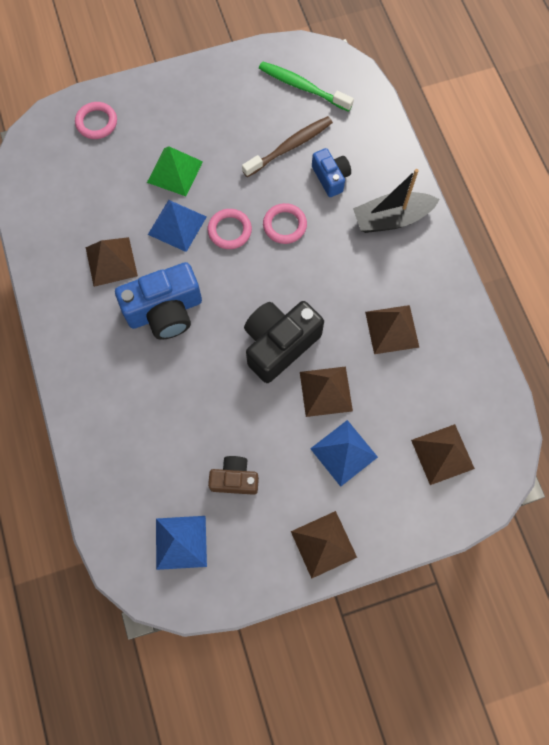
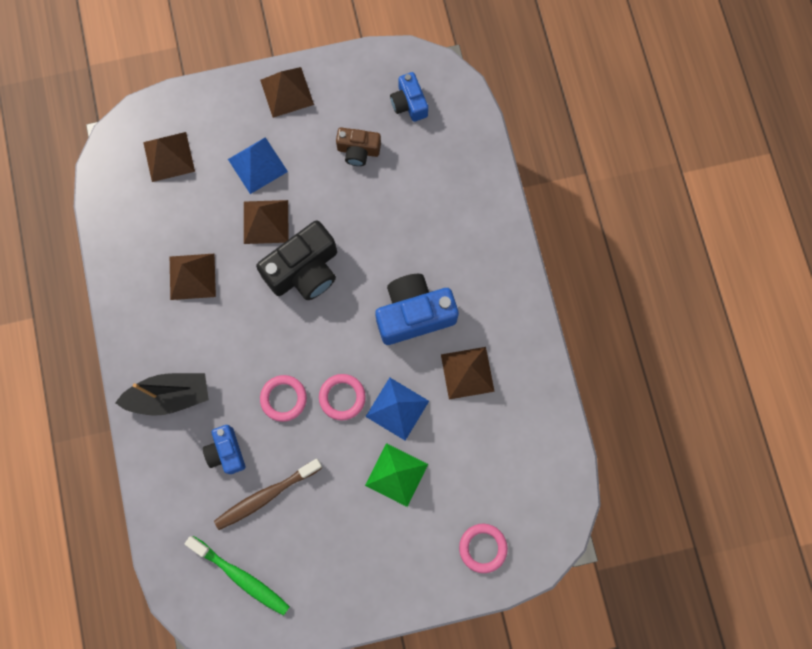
camera: 175 degrees left, 5 degrees up
blue pyramid [156,516,207,570] -> blue camera [390,72,428,122]

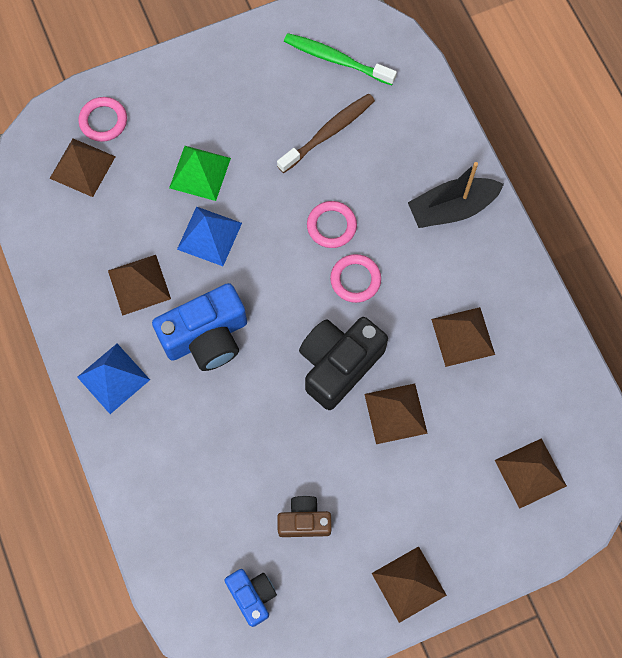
camera: 170 degrees right, 5 degrees down
blue camera [203,425,245,474] -> none
blue pyramid [228,137,288,194] -> blue pyramid moved to [77,344,150,414]
pink ring [319,374,366,420] -> pink ring moved to [330,254,381,303]
none -> brown pyramid [49,139,116,197]

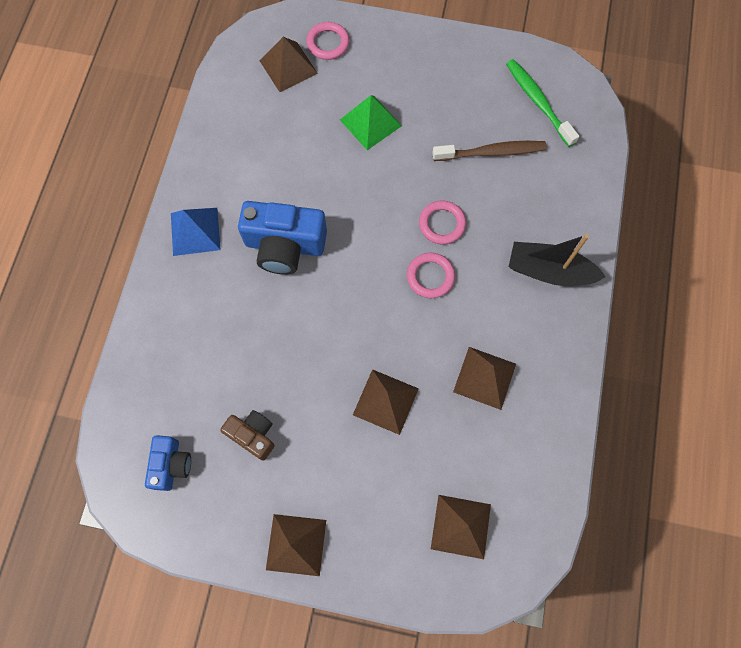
camera: 35 degrees right, 0 degrees up
brown pyramid [108,255,171,316] -> none
blue pyramid [177,206,242,266] -> none
black camera [299,317,388,410] -> none

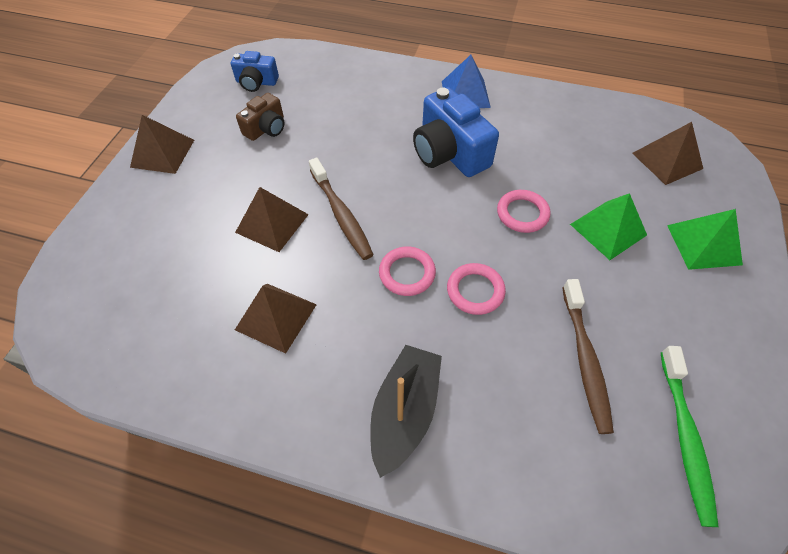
camera: 95 degrees right, 15 degrees down
blue camera [238,201,327,275] -> blue camera turned 45 degrees counterclockwise [413,87,499,177]
pink ring [306,22,350,60] -> pink ring moved to [497,190,551,233]
brown pyramid [431,495,491,559] -> none
green toothbrush [506,59,579,147] -> green toothbrush turned 120 degrees clockwise [661,346,719,527]
none -> brown toothbrush [309,158,374,260]
none -> green pyramid [667,209,743,270]

